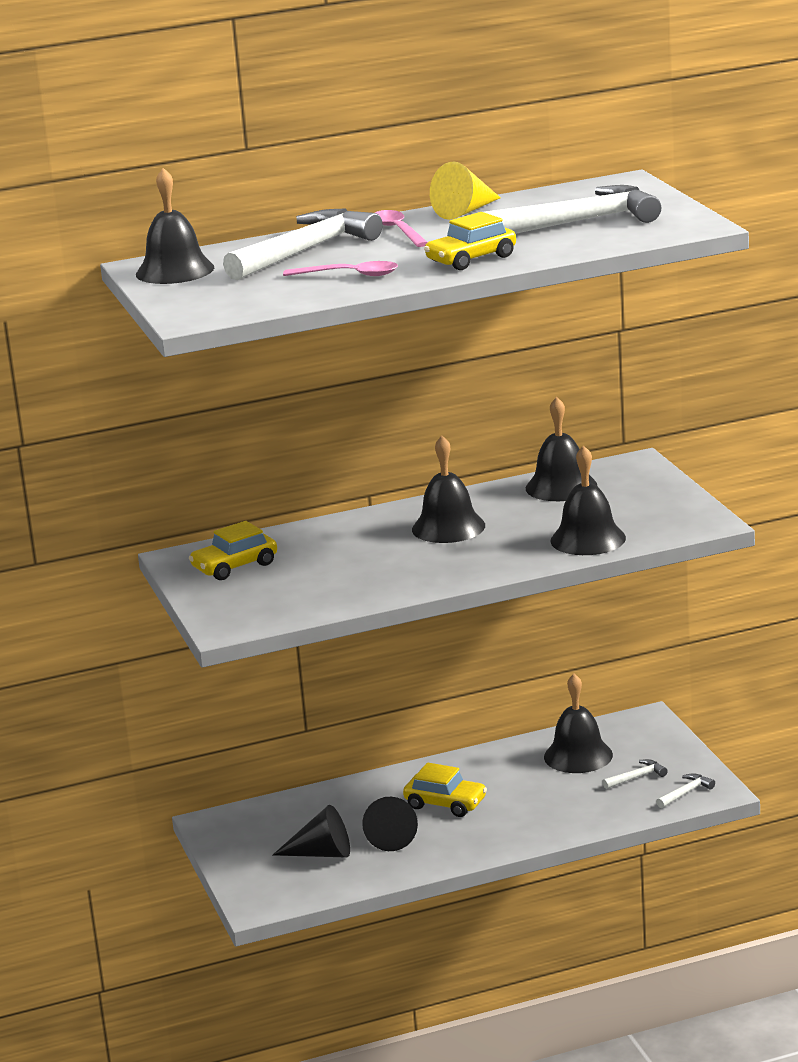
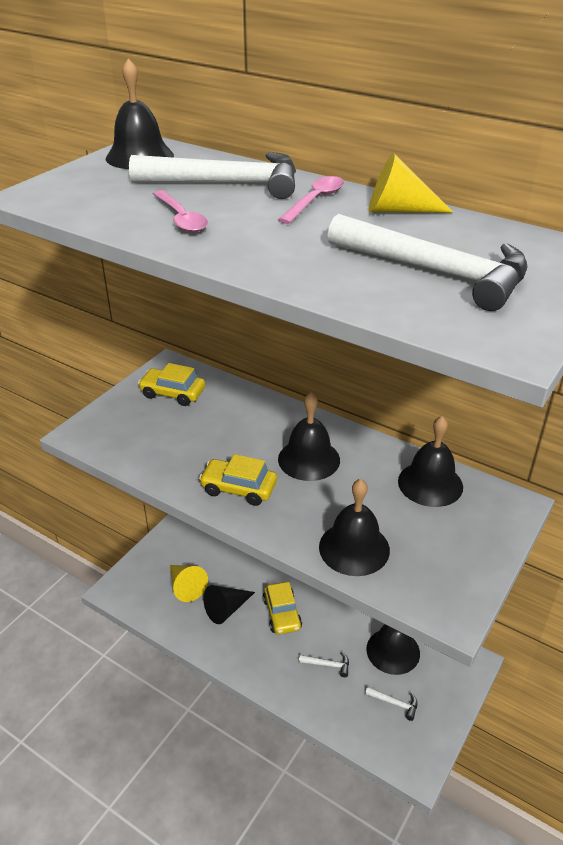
camera: 50 degrees right, 15 degrees up
black cone [273,805,350,858] -> yellow cone [170,565,208,602]
yellow car [424,212,516,270] -> yellow car moved to [199,454,277,506]
white hammer [656,773,715,808] -> white hammer moved to [299,652,349,677]

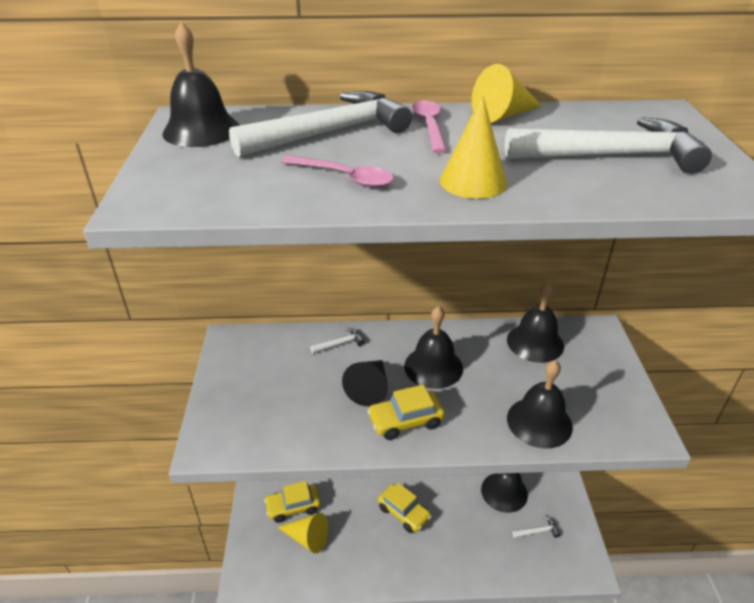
camera: 35 degrees left, 0 degrees up
yellow car [138,363,205,406] -> yellow car moved to [264,481,321,523]
black cone [204,585,255,624] -> black cone moved to [342,360,388,406]
white hammer [299,652,349,677] -> white hammer moved to [310,328,365,354]
none -> yellow cone [440,95,507,199]

